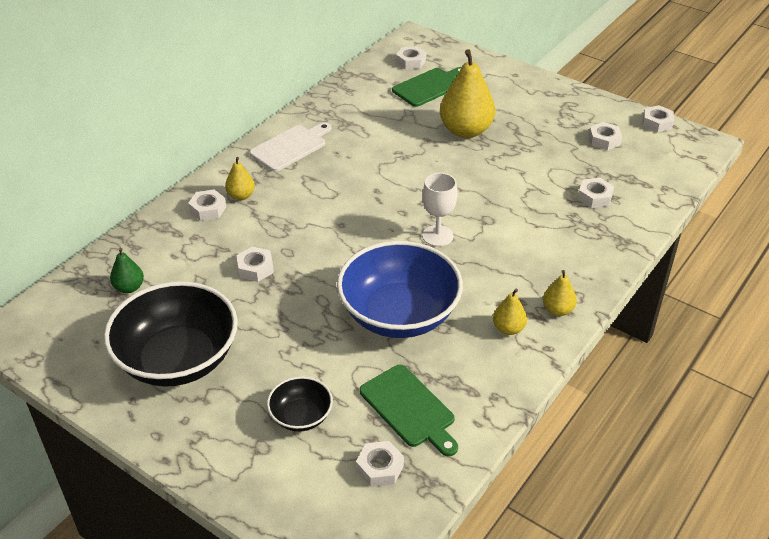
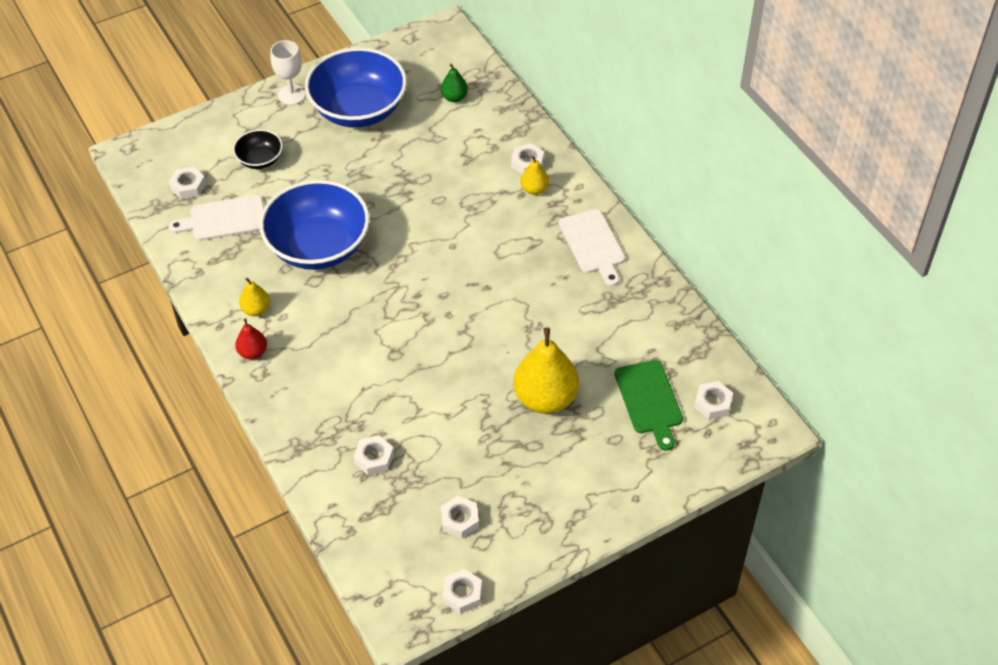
camera: 115 degrees right, 10 degrees up
black bowl [104,281,238,387] -> blue bowl [305,47,407,127]
white nut [236,246,274,282] -> none
green cutting board [360,365,458,456] -> white cutting board [169,195,264,241]
white goblet [422,173,458,247] -> white goblet moved to [271,40,306,105]
yellow pear [543,270,577,316] -> red pear [235,318,267,359]

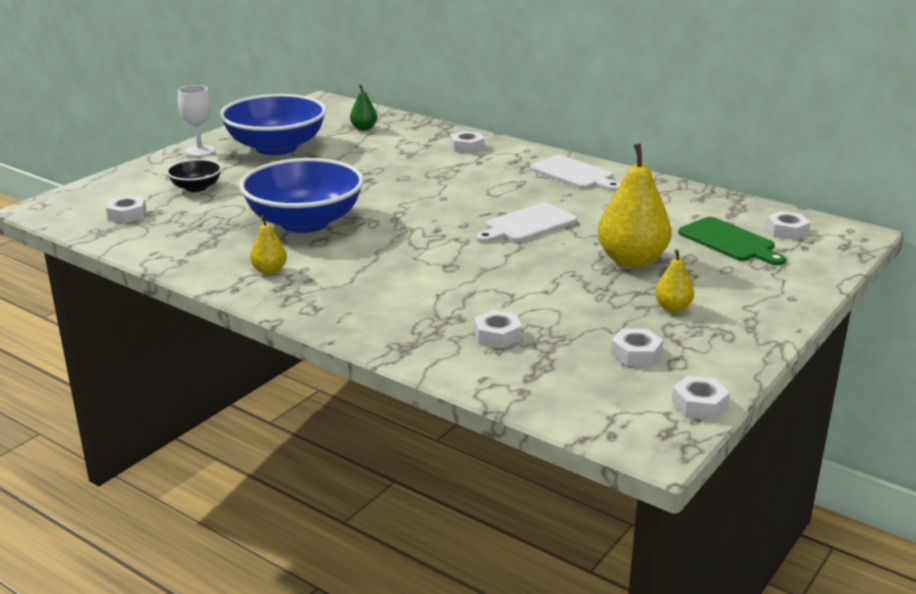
camera: 25 degrees left, 25 degrees down
white cutting board [169,195,264,241] -> white cutting board moved to [476,203,577,243]
red pear [235,318,267,359] -> none
yellow pear [520,156,549,195] -> yellow pear moved to [655,249,694,312]

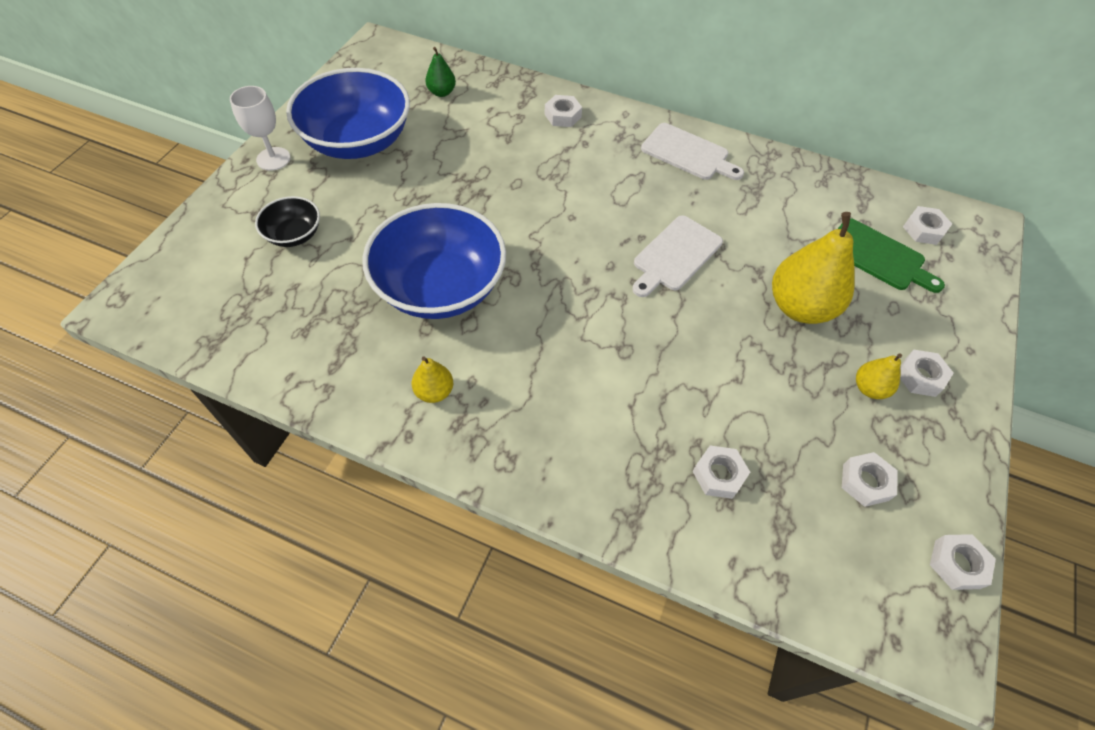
camera: 15 degrees left, 30 degrees up
white nut [106,195,146,223] -> white nut moved to [900,350,954,397]

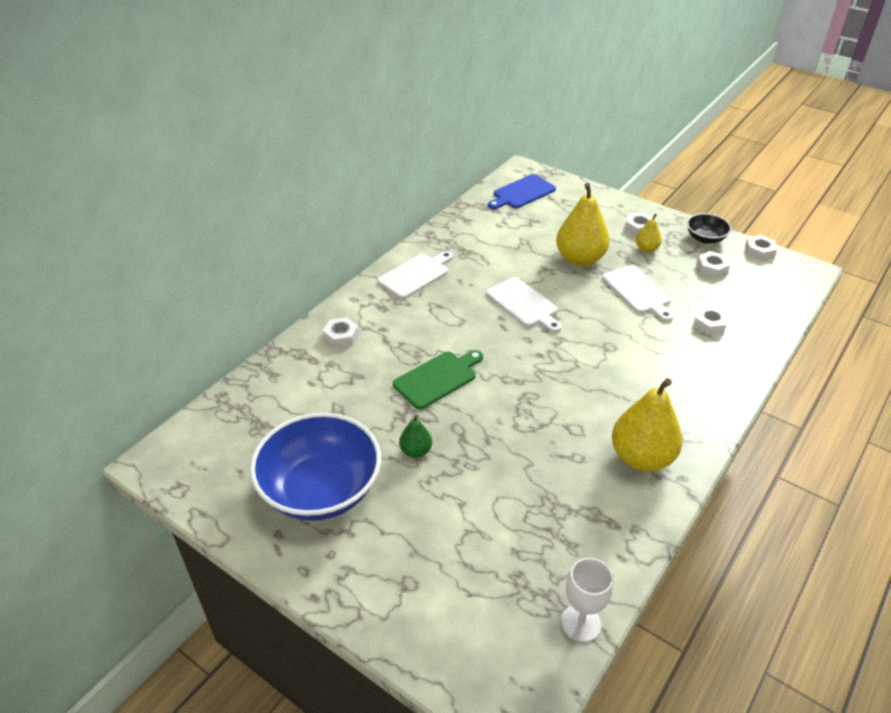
camera: 75 degrees left, 15 degrees down
white goblet [230,86,291,171] -> white goblet moved to [561,558,613,642]
black bowl [255,196,320,247] -> black bowl moved to [687,213,731,244]
blue bowl [362,203,506,319] -> none
yellow pear [412,356,453,403] -> yellow pear [612,378,683,472], size x2.04
green pear [425,47,456,97] -> green pear moved to [399,414,432,458]
green cutting board [838,218,945,293] -> green cutting board moved to [393,350,483,409]
white nut [903,206,952,245] -> blue cutting board [488,174,556,209]
none -> white cutting board [602,265,673,322]

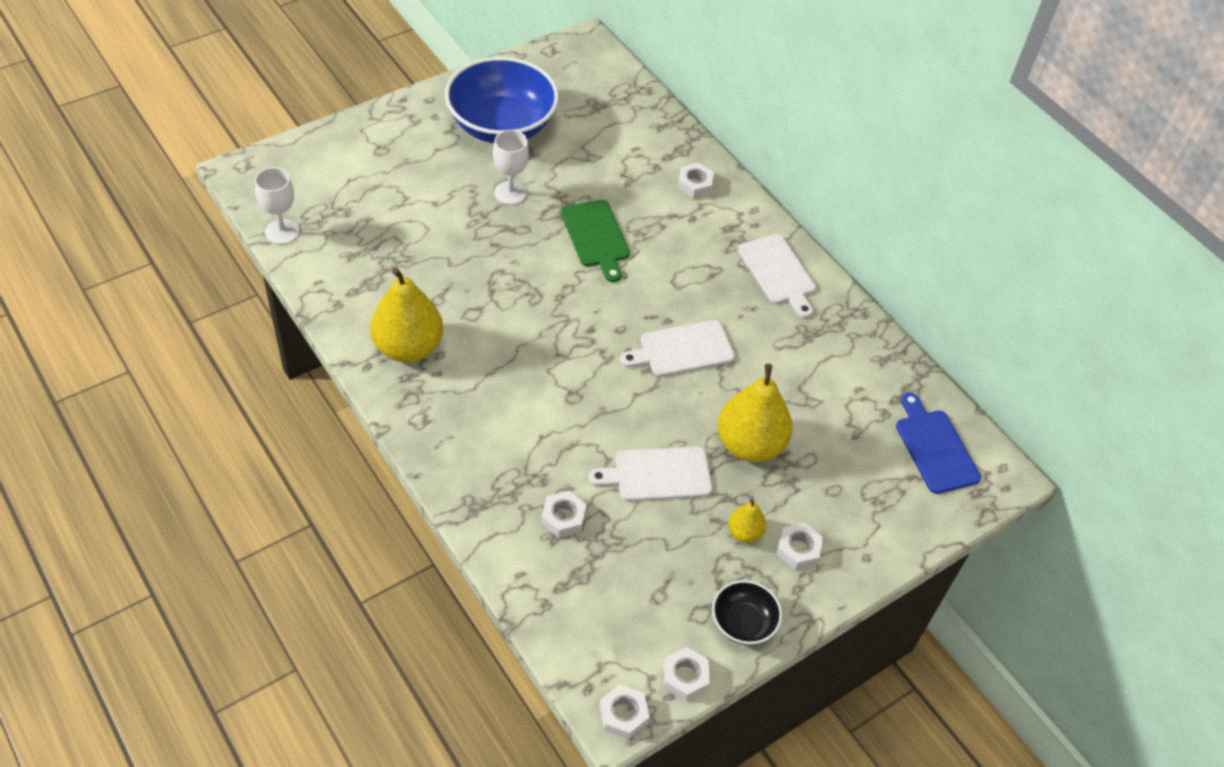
camera: 105 degrees right, 10 degrees up
green pear [399,414,432,458] -> white goblet [493,130,529,205]
white nut [696,251,730,278] -> white nut moved to [600,684,650,739]

